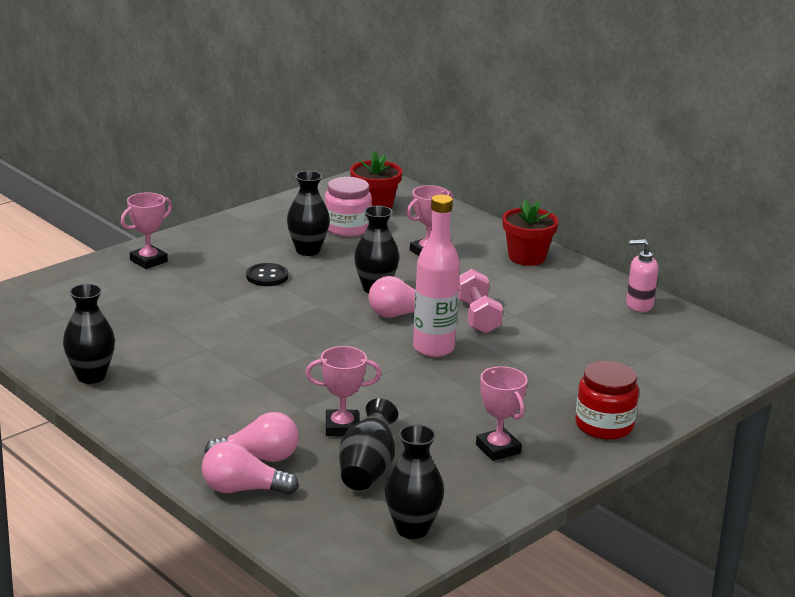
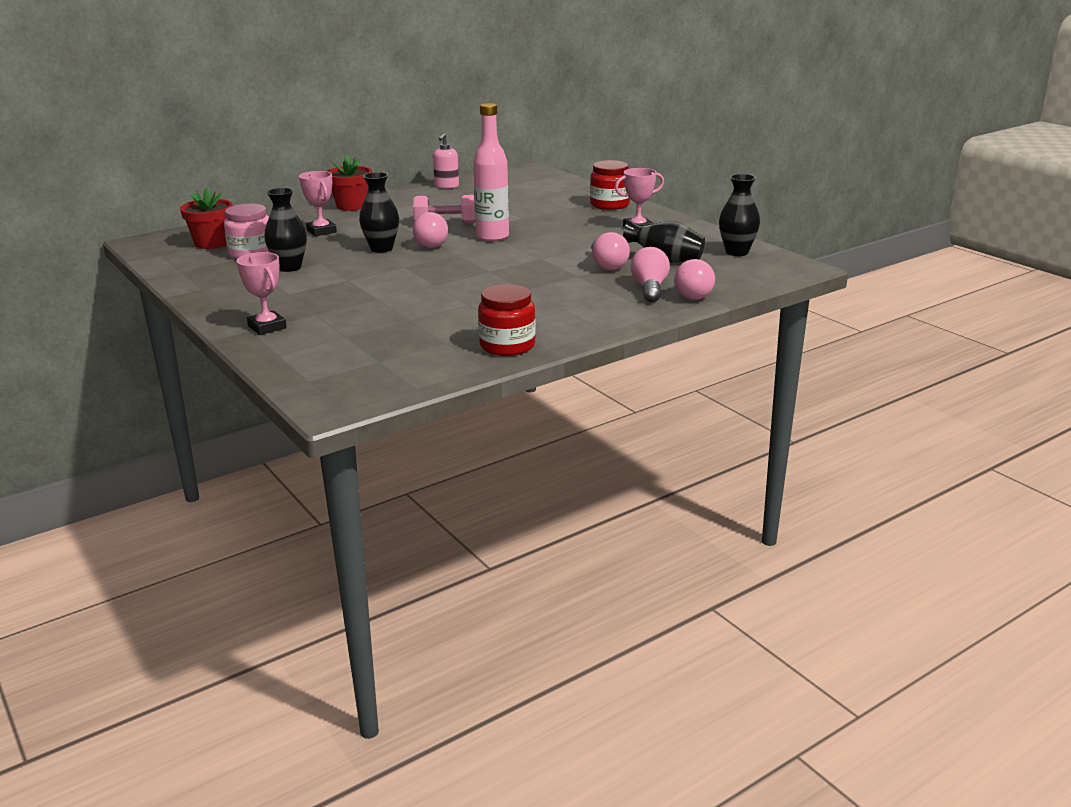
camera: 80 degrees left, 0 degrees up
black vase [63,284,115,384] -> red jar [478,284,536,356]
black button [246,263,288,286] -> none
pink trophy [305,346,382,436] -> pink light bulb [591,232,630,270]

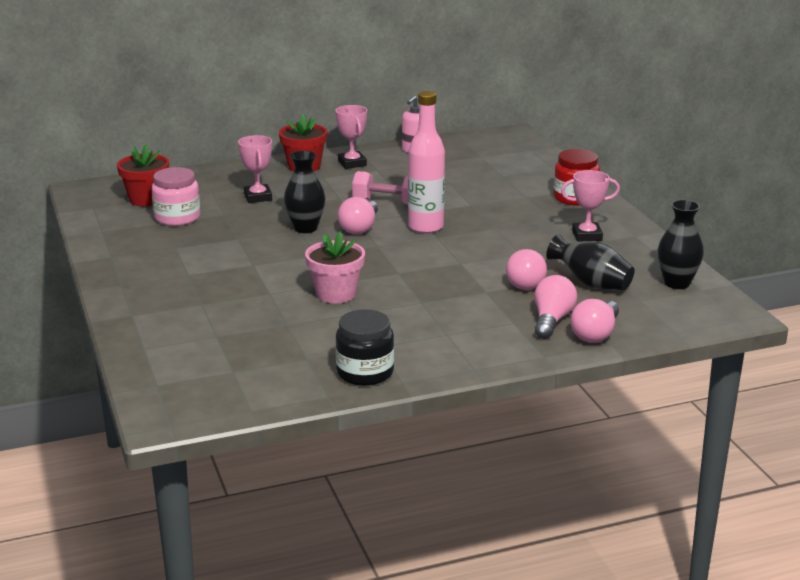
camera: 15 degrees right, 0 degrees up
pink trophy [237,252,287,335] -> pink trophy moved to [336,105,367,169]
black vase [264,188,307,272] -> none
red jar [478,284,536,356] -> black jar [336,309,394,386]
none -> pink flower pot [305,231,365,303]

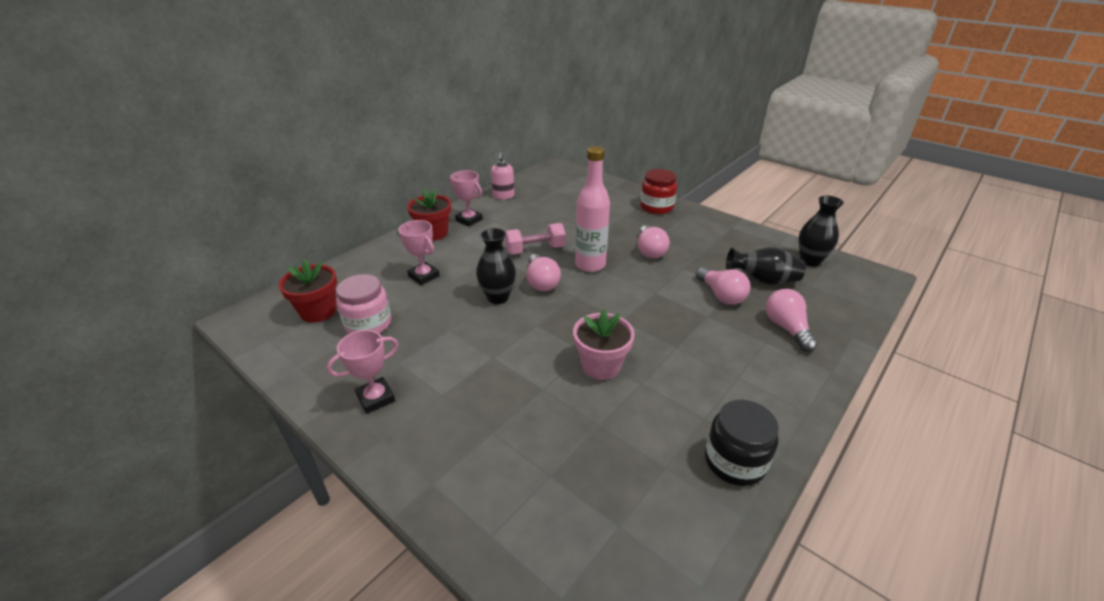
camera: 30 degrees left, 10 degrees up
pink trophy [561,170,620,242] -> pink trophy moved to [327,330,398,414]
pink light bulb [571,299,619,343] -> pink light bulb moved to [638,225,670,258]

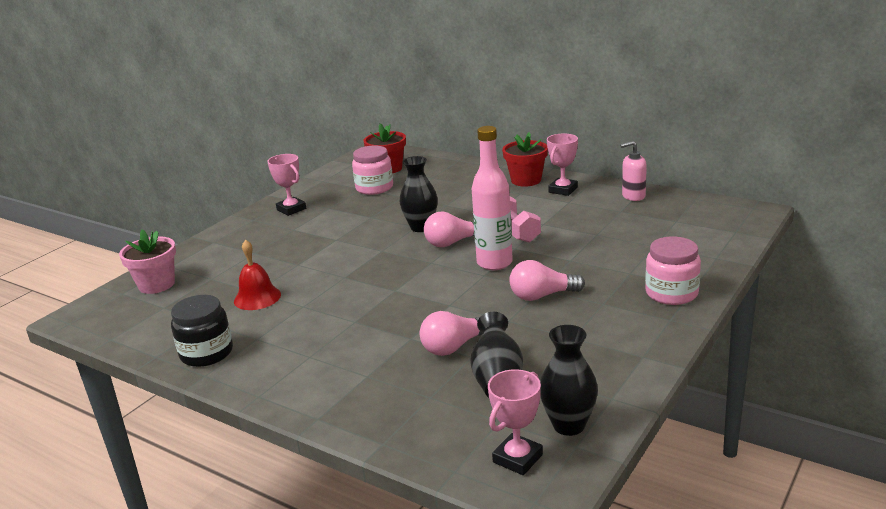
camera: 85 degrees right, 10 degrees down
pink trophy [399,220,440,285] -> pink trophy moved to [488,369,543,475]
pink flower pot [573,310,635,380] -> pink flower pot moved to [119,230,176,294]
red jar [640,169,677,214] -> pink jar [645,237,701,305]
pink light bulb [766,289,818,352] -> none
none -> red bell [234,239,281,310]

